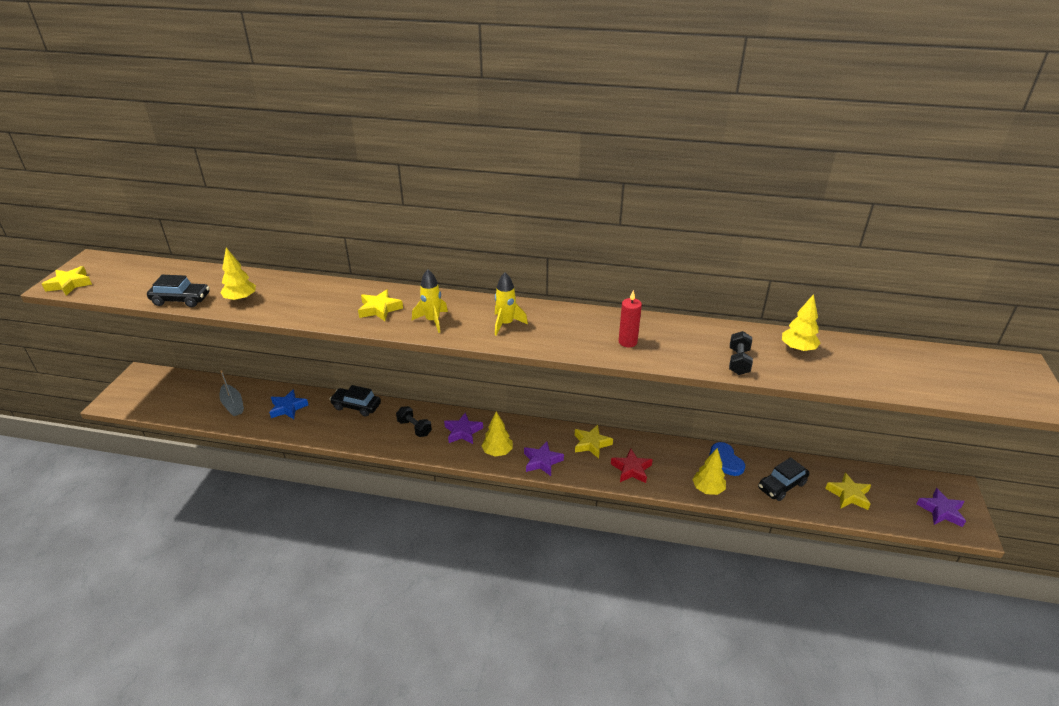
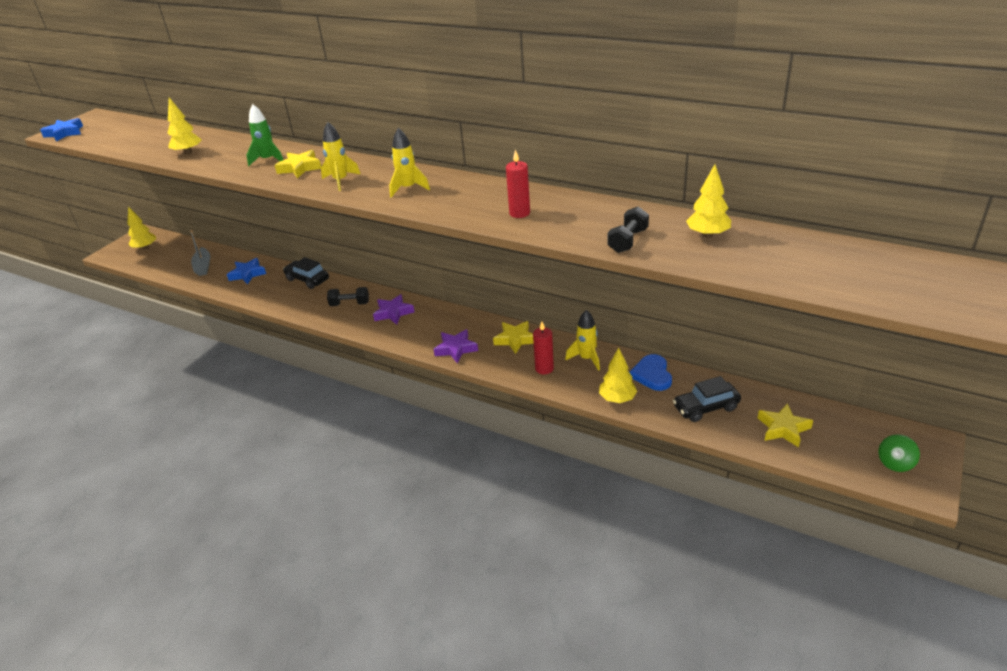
camera: 20 degrees right, 0 degrees up
yellow star [42,266,92,296] -> blue star [40,118,83,141]
black car [147,275,210,307] -> none
black dumbbell [396,406,432,437] -> black dumbbell turned 60 degrees counterclockwise [327,287,369,306]
yellow tree [481,411,513,457] -> yellow tree moved to [127,207,156,250]
red star [611,449,653,483] -> red candle [533,322,554,374]
purple star [917,488,966,527] -> green spinning top [878,434,920,472]
none -> green rocket [247,104,283,166]
none -> yellow rocket [565,310,600,371]

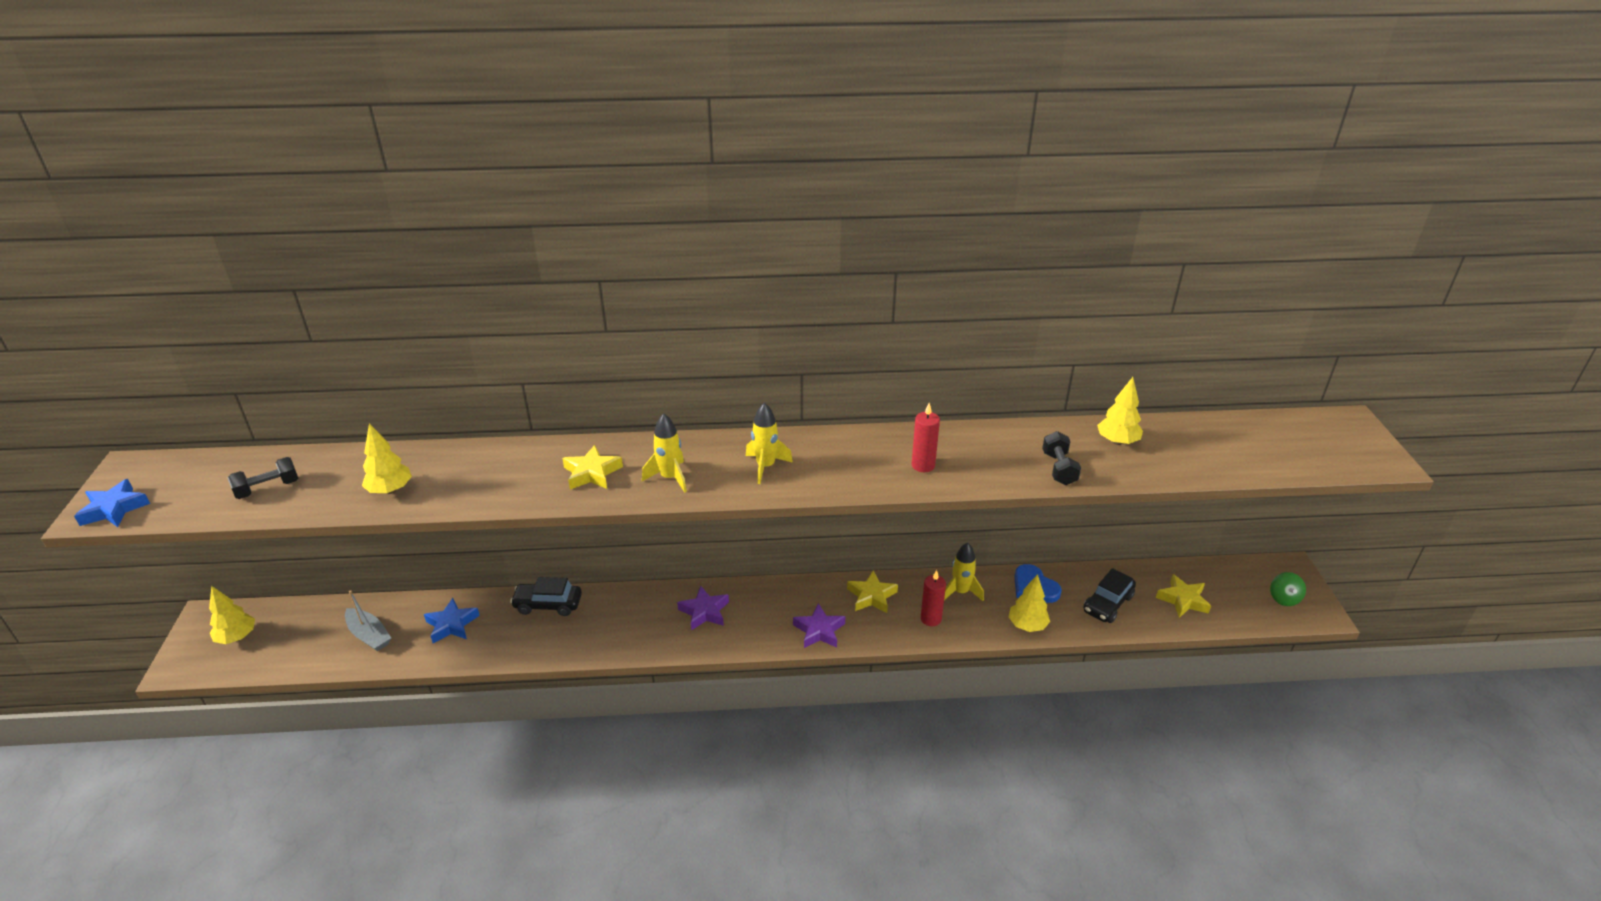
camera: 35 degrees left, 0 degrees up
green rocket [247,104,283,166] -> none
black dumbbell [327,287,369,306] -> black dumbbell moved to [228,457,298,499]

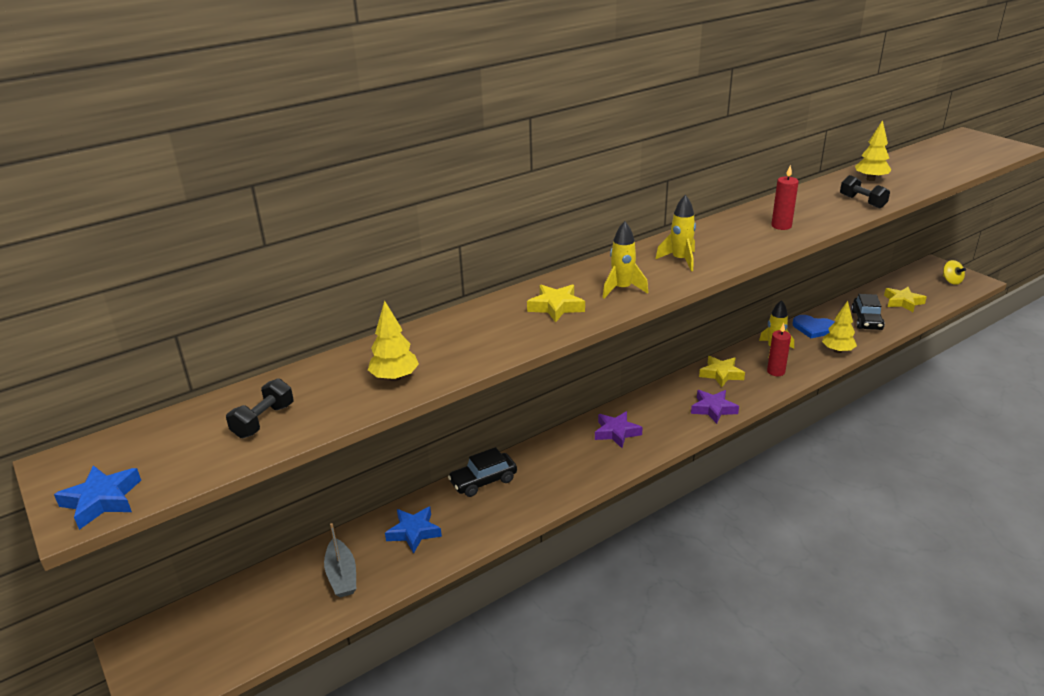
camera: 30 degrees left, 5 degrees down
yellow tree [209,586,255,644] -> none
grey boat [345,590,391,651] -> grey boat turned 60 degrees clockwise [324,523,356,598]
green spinning top [1270,572,1306,606] -> yellow spinning top [943,260,966,285]

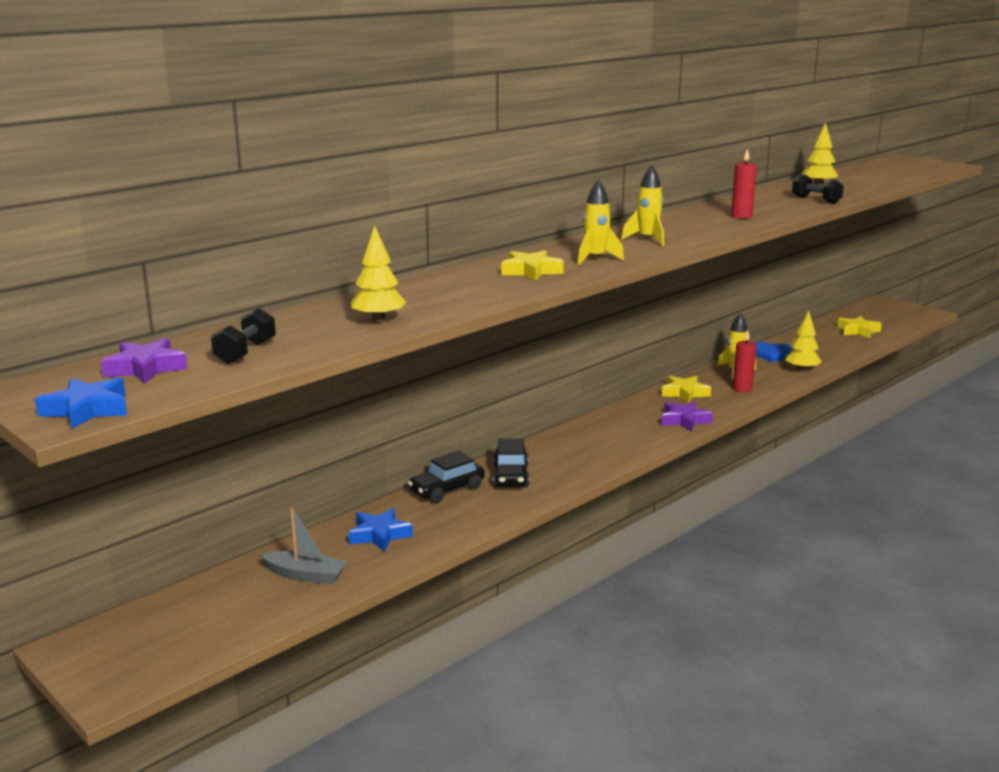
camera: 10 degrees left, 10 degrees down
grey boat [324,523,356,598] -> grey boat turned 45 degrees counterclockwise [260,508,347,584]
purple star [595,411,643,448] -> purple star moved to [101,338,187,384]
black car [851,294,885,330] -> black car moved to [493,438,530,487]
yellow spinning top [943,260,966,285] -> none

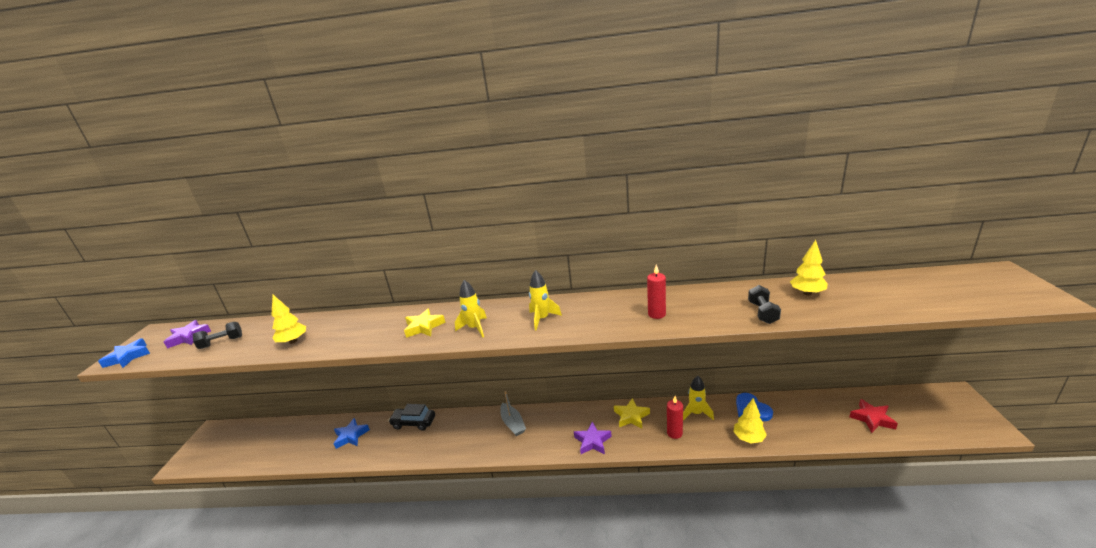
camera: 50 degrees right, 5 degrees up
grey boat [260,508,347,584] -> grey boat moved to [500,391,526,436]
black car [493,438,530,487] -> none
yellow star [837,316,882,338] -> red star [849,399,898,433]

